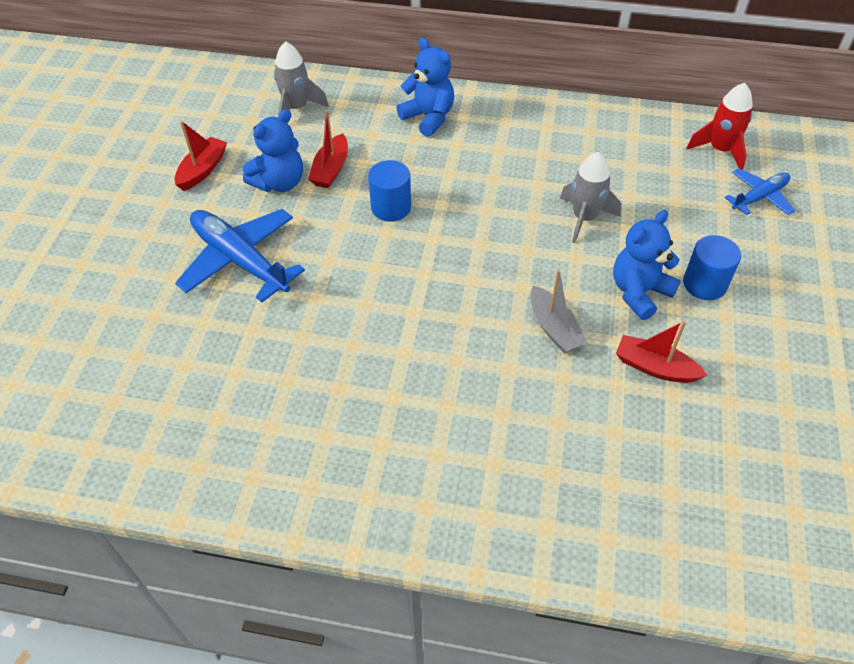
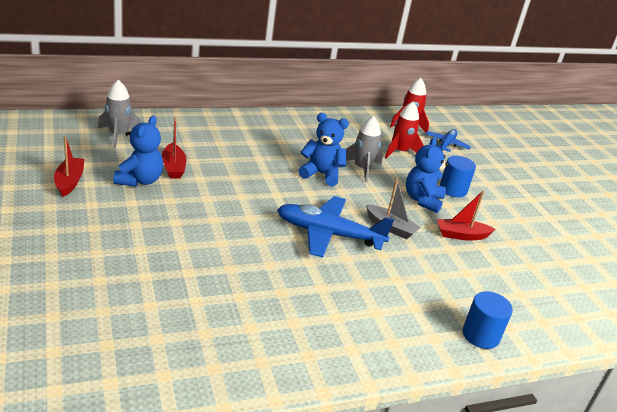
camera: 35 degrees left, 20 degrees down
blue plane [175,209,305,302] -> blue plane moved to [277,196,394,258]
blue cylinder [368,160,411,221] -> blue cylinder moved to [463,291,513,349]
blue teddy bear [396,38,454,137] -> blue teddy bear moved to [298,113,349,186]
none -> red rocket [385,102,424,158]

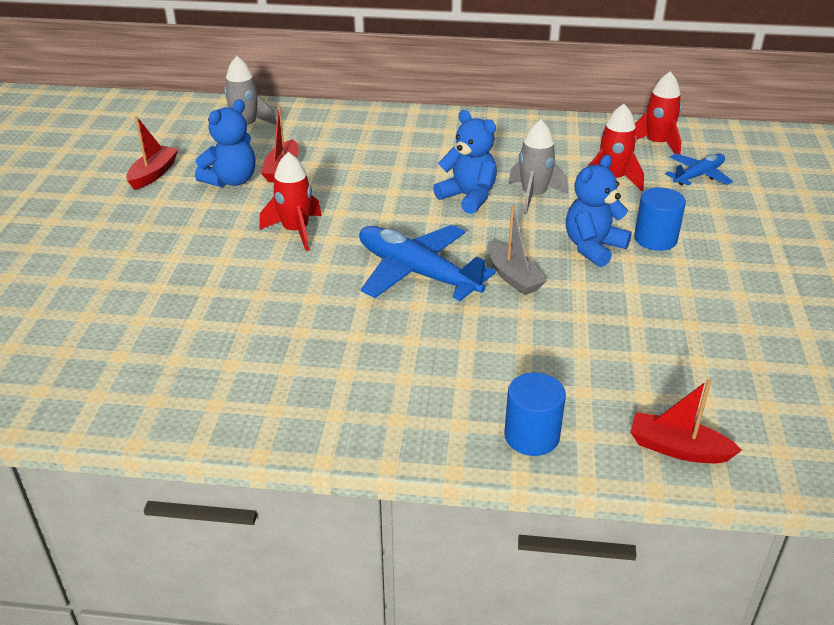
camera: 30 degrees right, 5 degrees up
red boat [437,190,495,241] -> red boat moved to [630,379,742,463]
none -> red rocket [259,152,322,251]

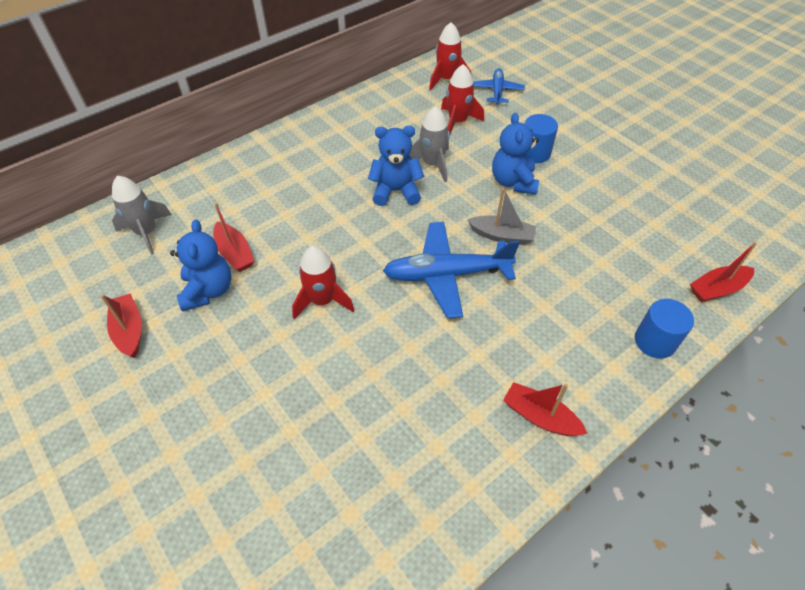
camera: 45 degrees left, 15 degrees up
none -> red boat [503,382,588,436]

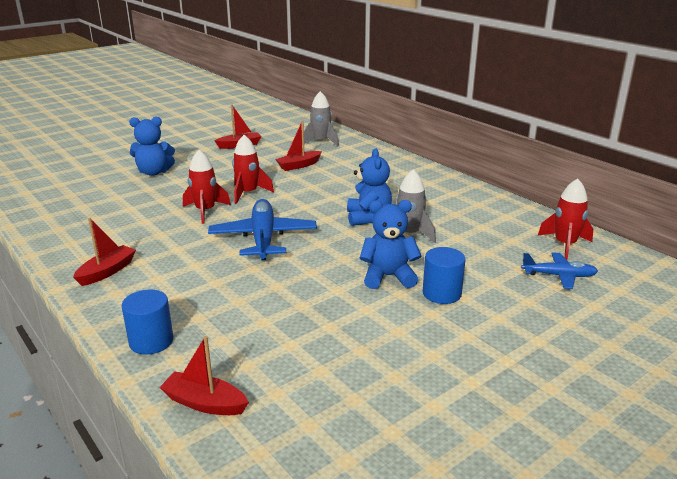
camera: 90 degrees right, 25 degrees down
blue teddy bear [170,220,231,311] -> blue teddy bear moved to [129,117,175,176]
red rocket [441,64,484,134] -> red rocket moved to [183,150,231,224]
grey boat [468,188,536,245] -> none
red boat [690,242,757,302] -> red boat turned 45 degrees counterclockwise [159,336,249,415]

